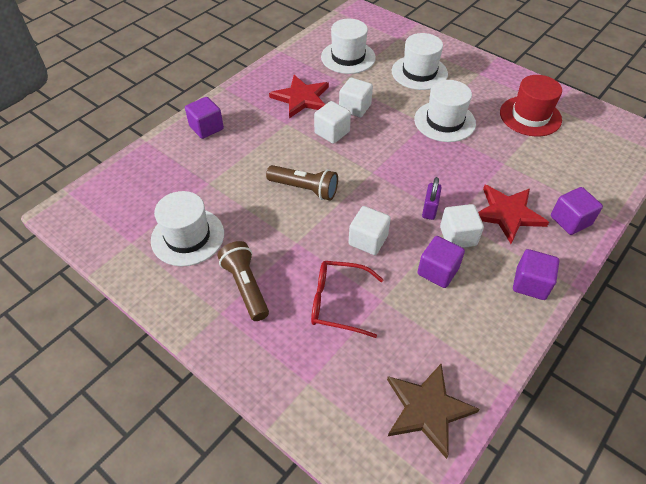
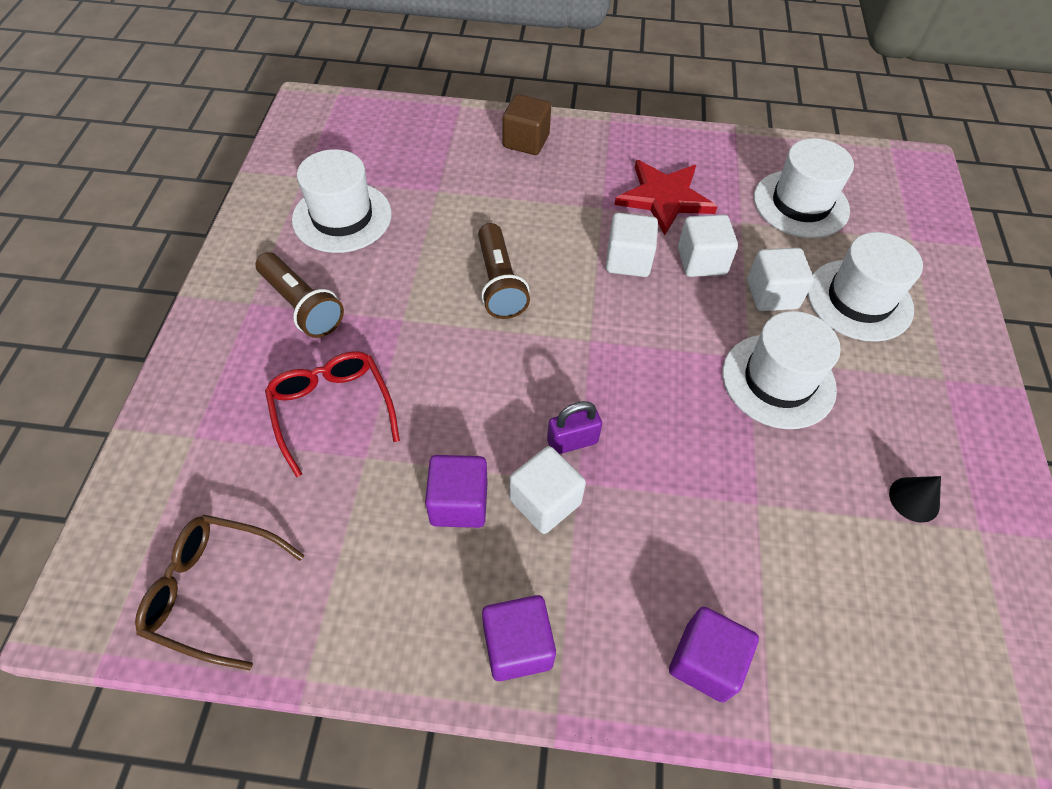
camera: 55 degrees right, 5 degrees up
purple cube [185,97,224,139] -> brown cube [503,94,551,155]
brown flashlight [218,241,269,321] -> brown flashlight turned 105 degrees clockwise [256,252,344,338]
white cube [348,206,391,255] -> white cube moved to [747,248,814,311]
brown star [387,364,480,459] -> brown glasses [135,515,304,670]
red star [478,185,549,244] -> none
red hat [500,75,562,137] -> black cone [889,476,941,523]

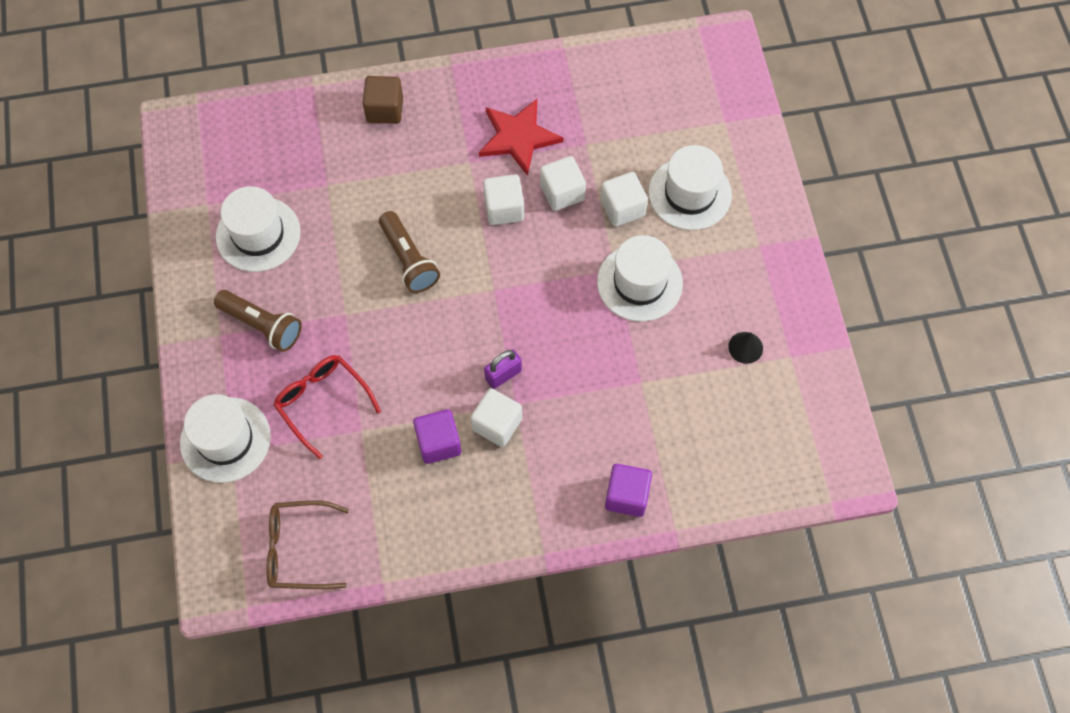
camera: 15 degrees left, 10 degrees up
purple cube [482,595,556,681] -> none
white hat [754,138,854,238] -> white hat moved to [180,394,271,483]

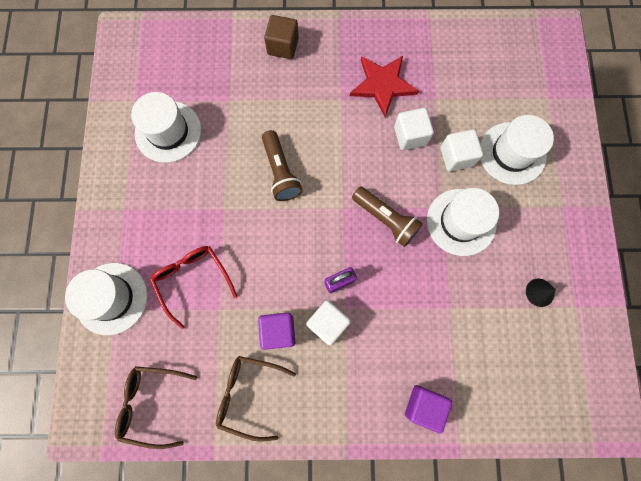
camera: 10 degrees right, 10 degrees up
brown flashlight [214,290,302,352] -> brown flashlight moved to [352,187,423,247]
white cube [483,174,524,225] -> none
none -> brown glasses [216,356,296,442]

